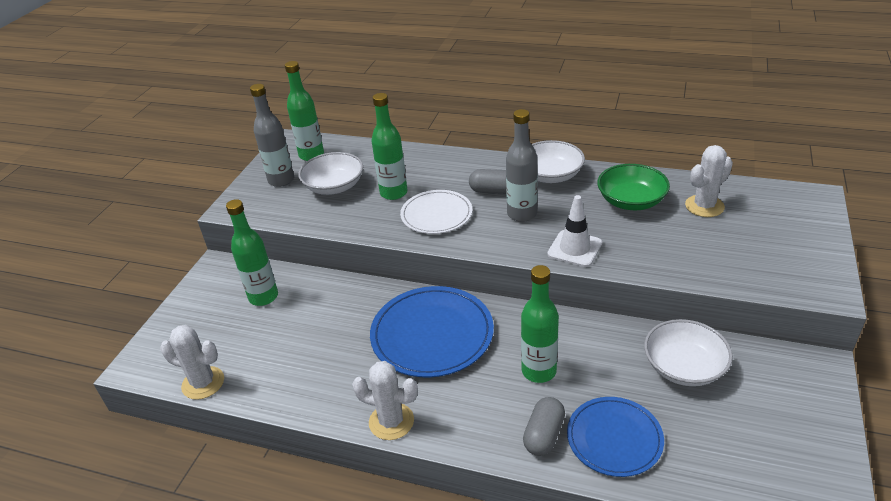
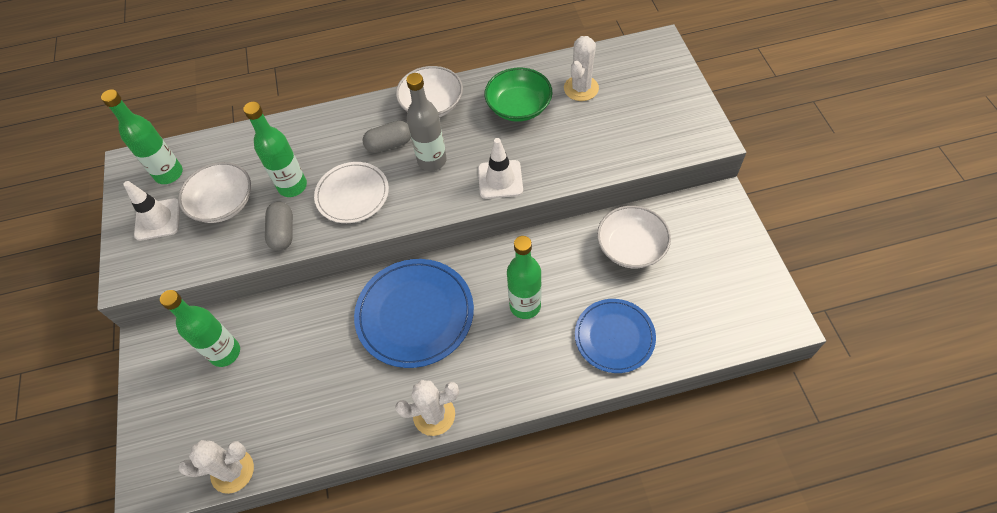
camera: 30 degrees left, 20 degrees up
grey bottle [250,84,294,187] -> white traffic cone [123,181,180,241]
grey capsule [523,397,565,456] -> grey capsule moved to [265,202,293,251]

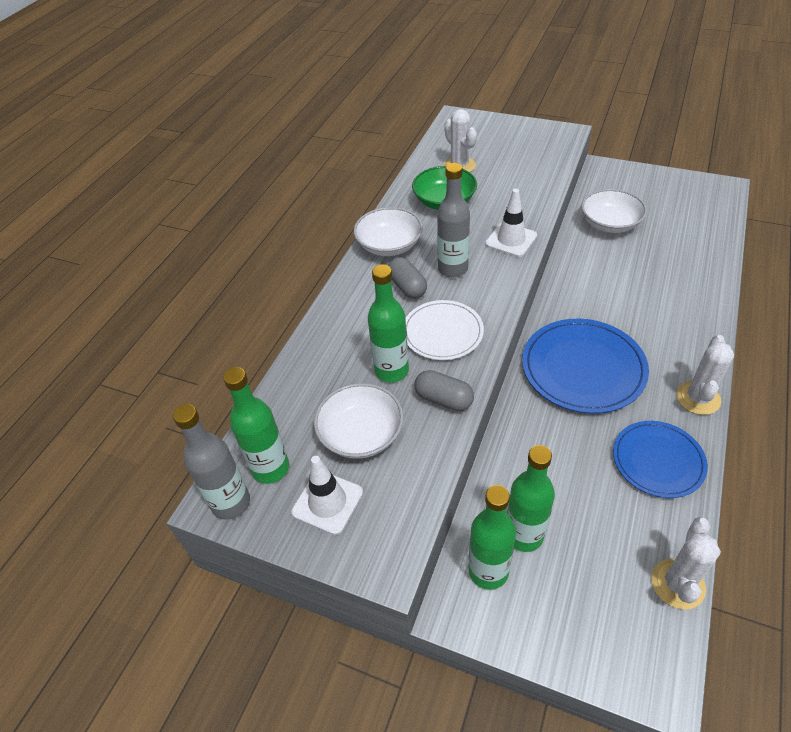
camera: 55 degrees left, 10 degrees down
grey capsule [363,121,411,153] -> grey capsule turned 45 degrees counterclockwise [388,257,427,299]
green bottle [507,236,541,319] -> green bottle moved to [469,485,516,590]
blue plate [575,299,656,373] -> blue plate moved to [613,421,708,498]
none -> grey bottle [173,404,250,520]

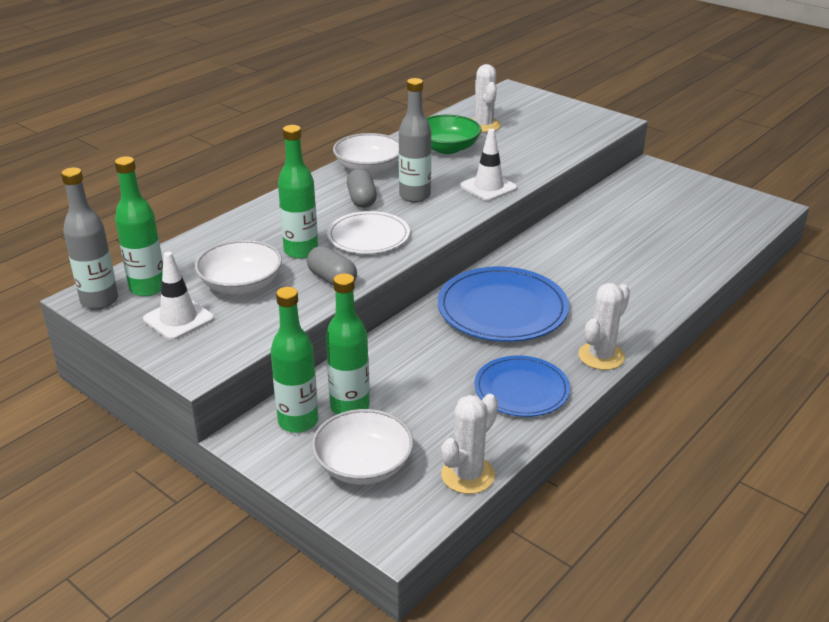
camera: 15 degrees right, 15 degrees down
white bowl [581,189,647,233] -> white bowl moved to [312,409,414,485]

